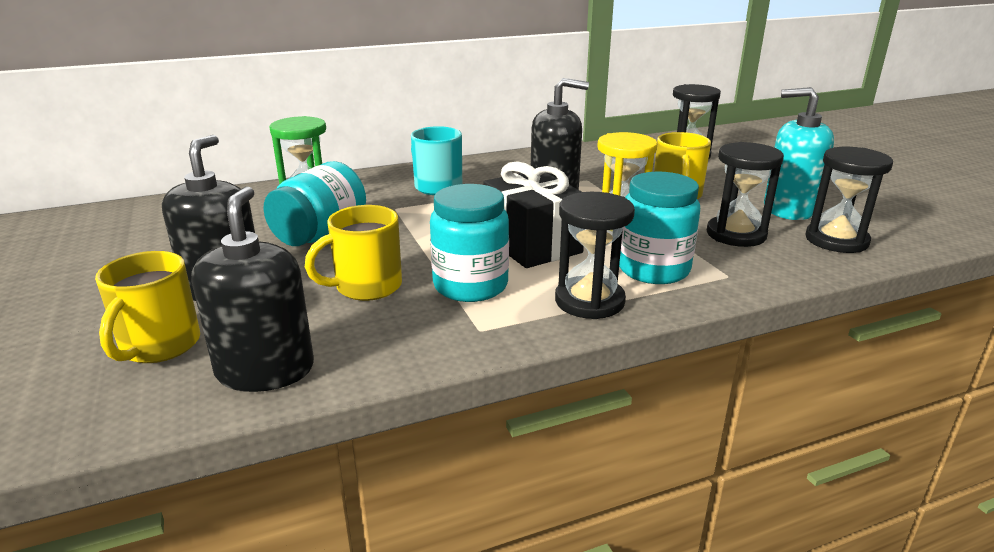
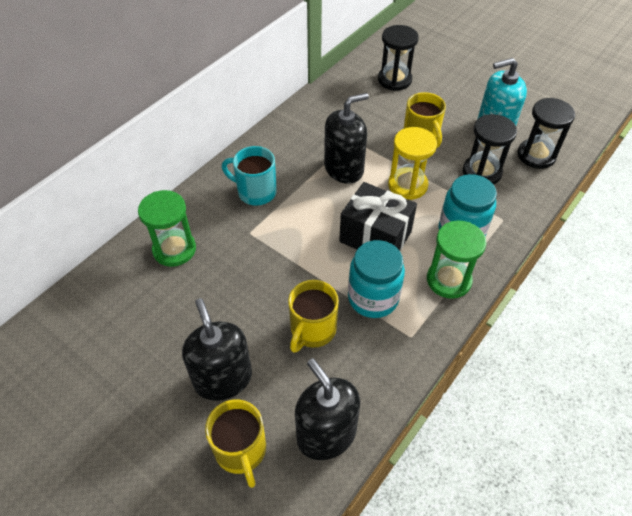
camera: 30 degrees left, 25 degrees up
turquoise jar [263,161,366,246] -> none
black hourglass [555,192,635,319] -> green hourglass [427,221,487,299]

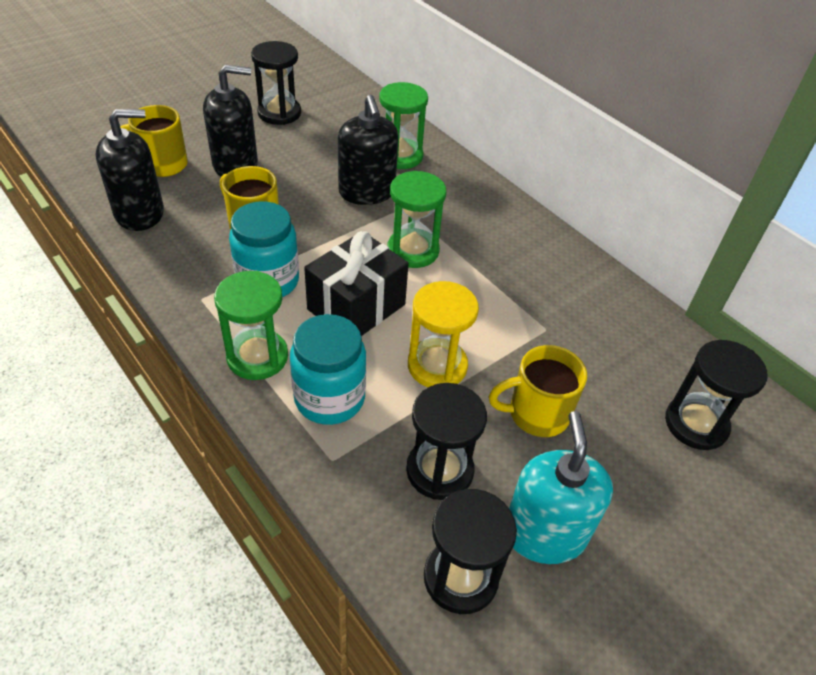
camera: 100 degrees right, 5 degrees down
turquoise mug [222,146,277,206] -> none
black soap dispenser [324,93,369,184] -> black soap dispenser moved to [338,95,398,205]
none -> black hourglass [251,41,301,125]
none -> green hourglass [387,171,446,268]

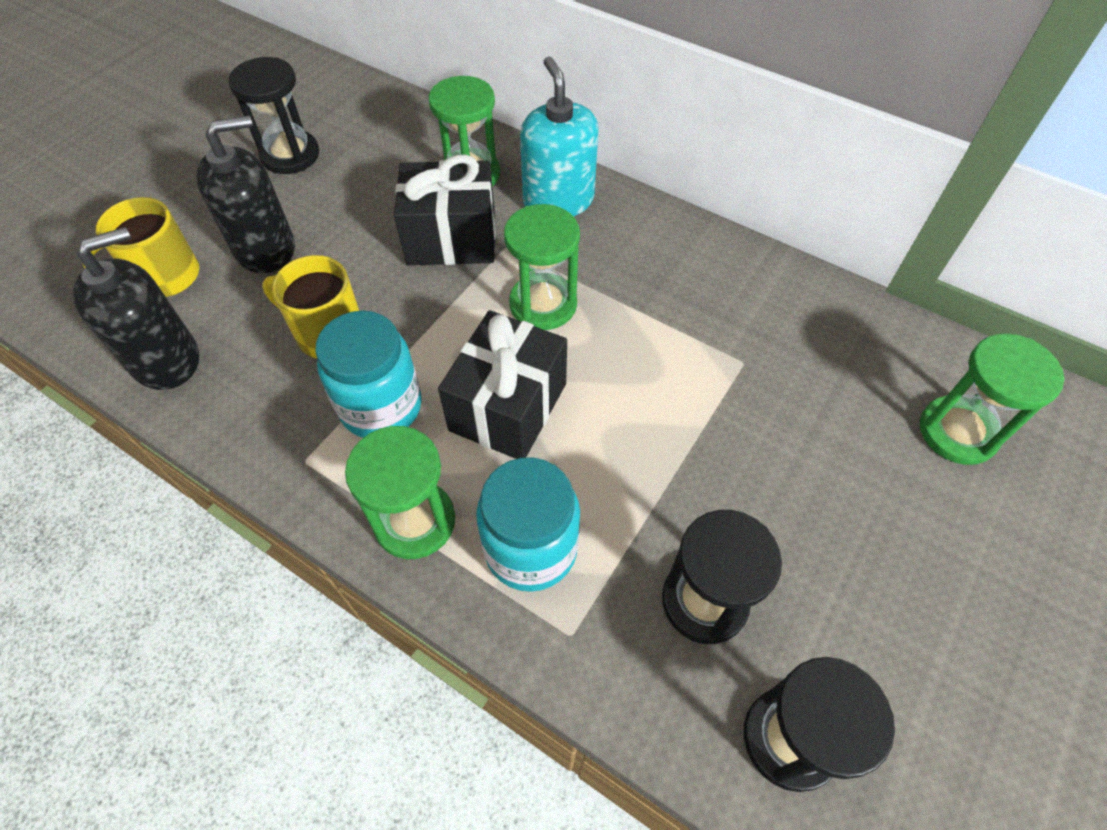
camera: 15 degrees left, 10 degrees up
black soap dispenser [338,95,398,205] -> black gift [394,155,495,265]
yellow hourglass [408,281,479,387] -> none
yellow mug [489,345,587,437] -> none
turquoise soap dispenser [509,411,613,564] -> turquoise soap dispenser moved to [520,56,599,216]
black hourglass [665,340,768,450] -> green hourglass [920,333,1064,465]

